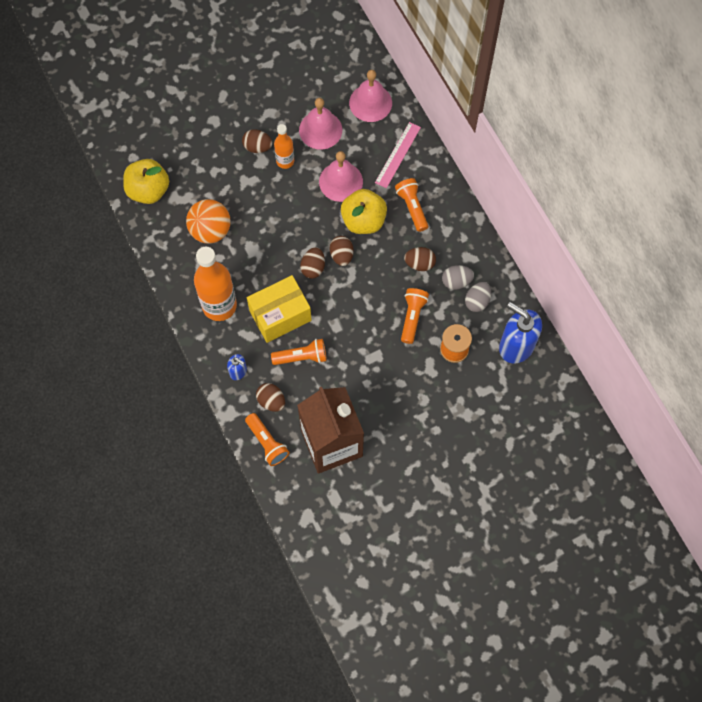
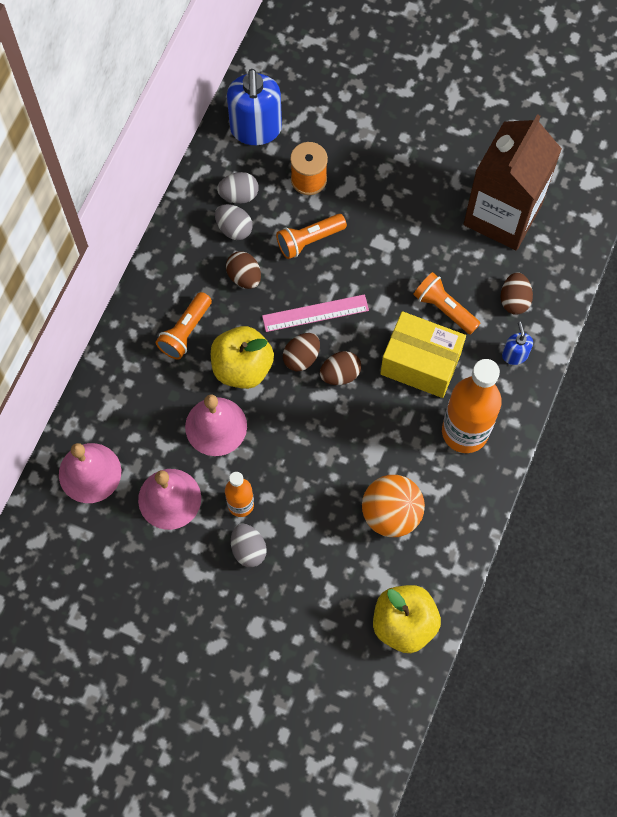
camera: 130 degrees left, 0 degrees up
brown egg [242,129,272,153] -> grey egg [231,524,267,567]
orange flashlight [245,413,289,466] -> none
pink ruler [375,122,421,188] -> pink ruler moved to [262,294,369,332]

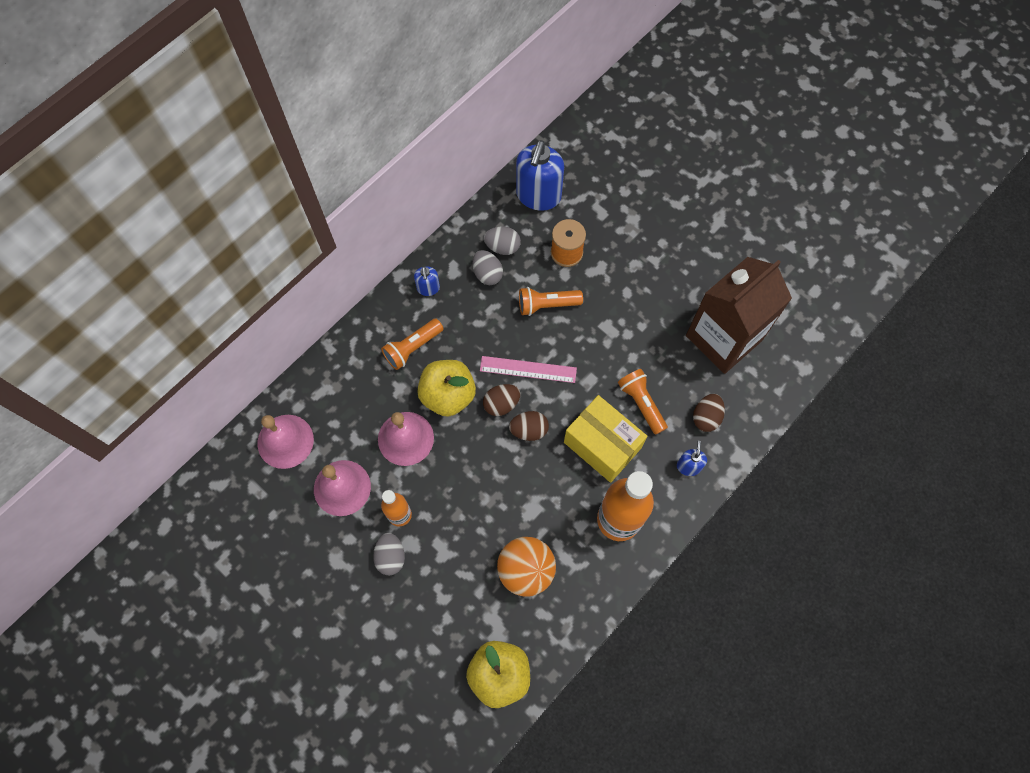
camera: 20 degrees right, 0 degrees up
brown egg [226,251,261,289] -> none
none -> blue soap dispenser [414,266,440,296]

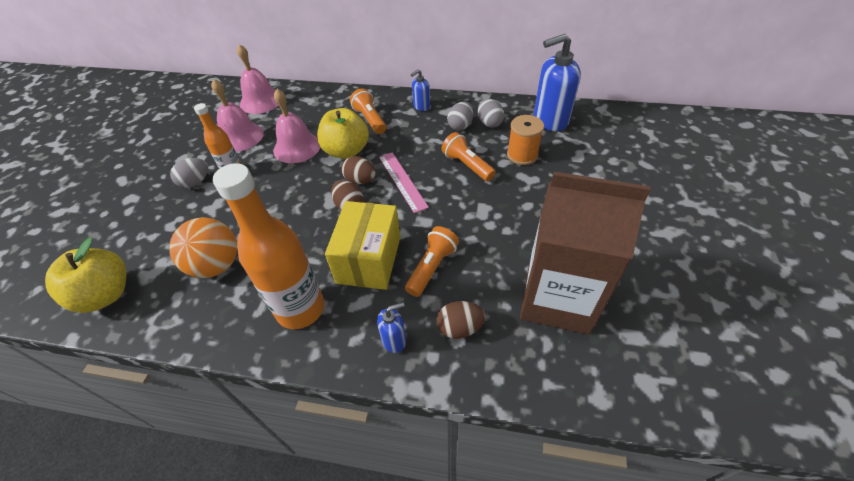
camera: 60 degrees right, 20 degrees down
orange flashlight [381,319,444,370] -> orange flashlight turned 45 degrees clockwise [350,88,386,134]

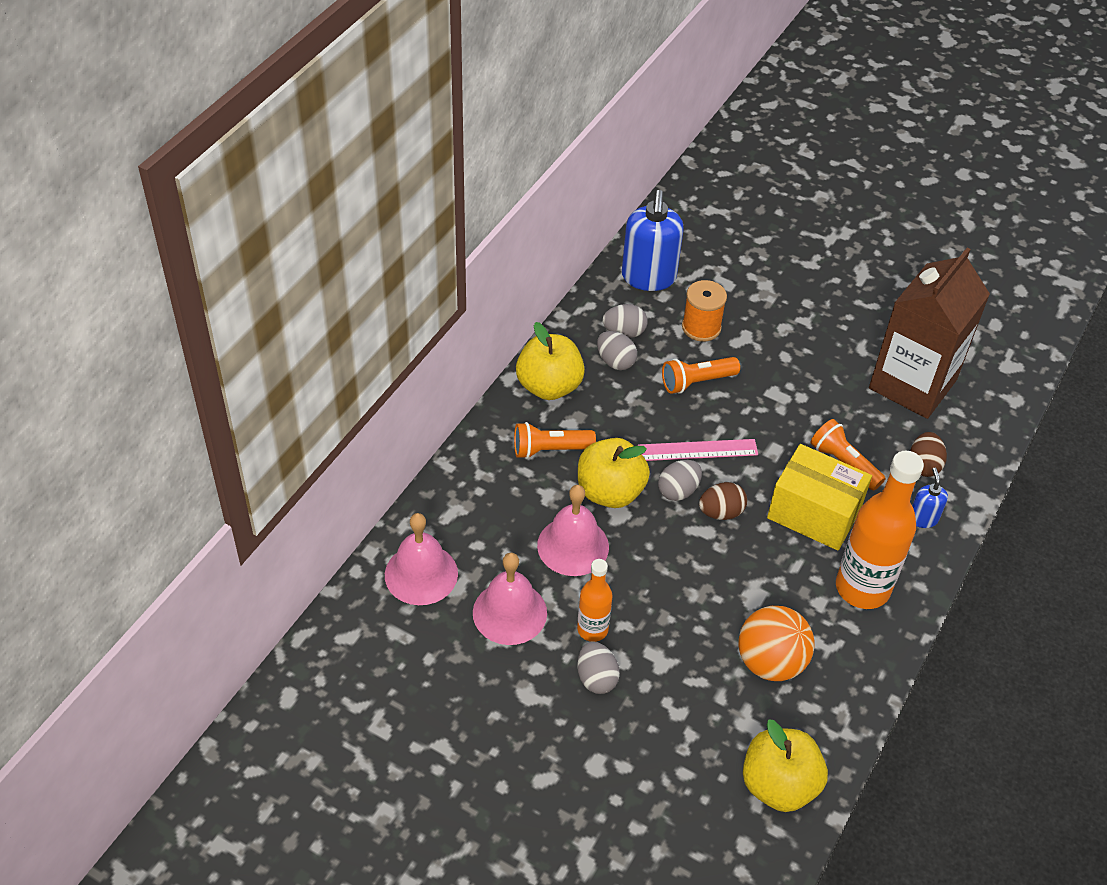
camera: 75 degrees left, 0 degrees up
brown egg [341,156,376,184] -> grey egg [658,460,702,501]
blue soap dispenser [411,69,430,111] -> yellow apple [516,322,585,400]

